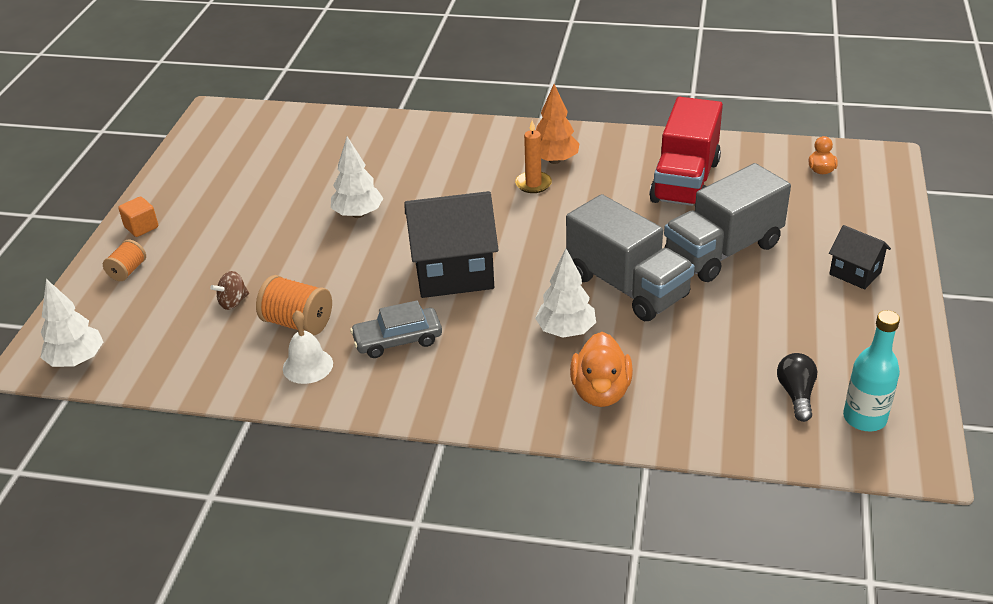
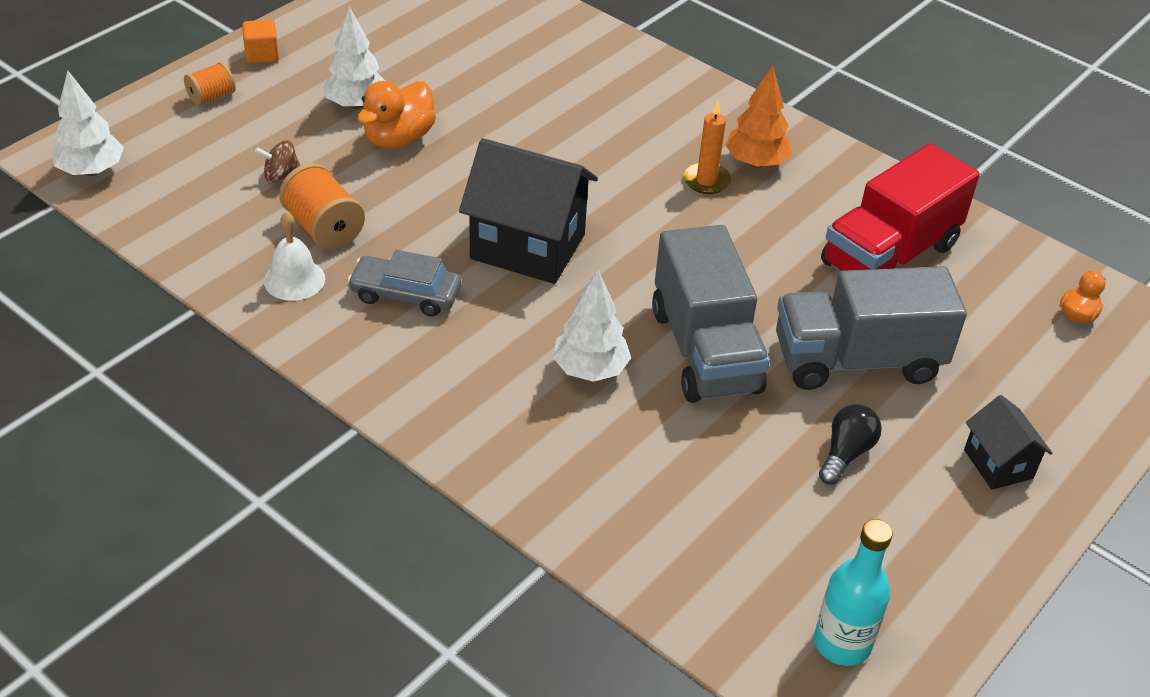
camera: 25 degrees right, 5 degrees up
white tree [331,136,383,218] -> white tree moved to [323,6,385,109]
orange duck [570,332,633,407] -> orange duck moved to [358,81,436,149]
black light bulb [777,353,817,422] -> black light bulb moved to [819,404,882,485]

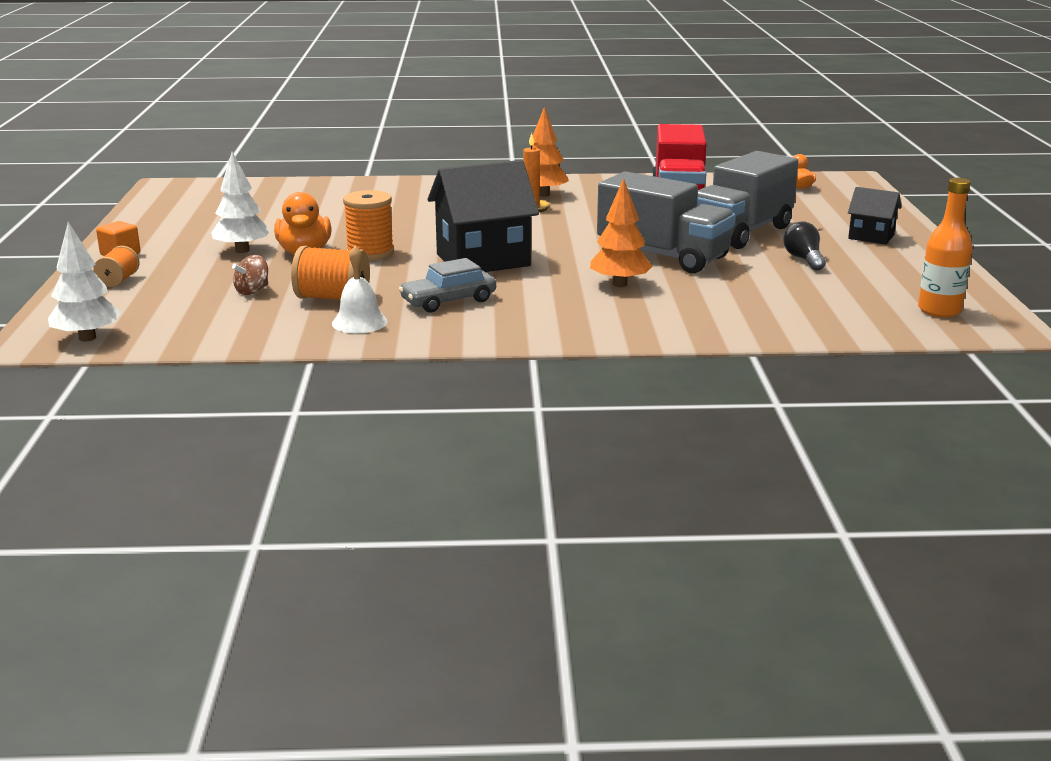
camera: 40 degrees left, 20 degrees down
white tree [553,270,631,382] -> orange tree [590,178,653,287]
turquoise bottle [814,519,893,666] -> orange bottle [918,178,973,317]
none -> orange spool [343,190,394,261]

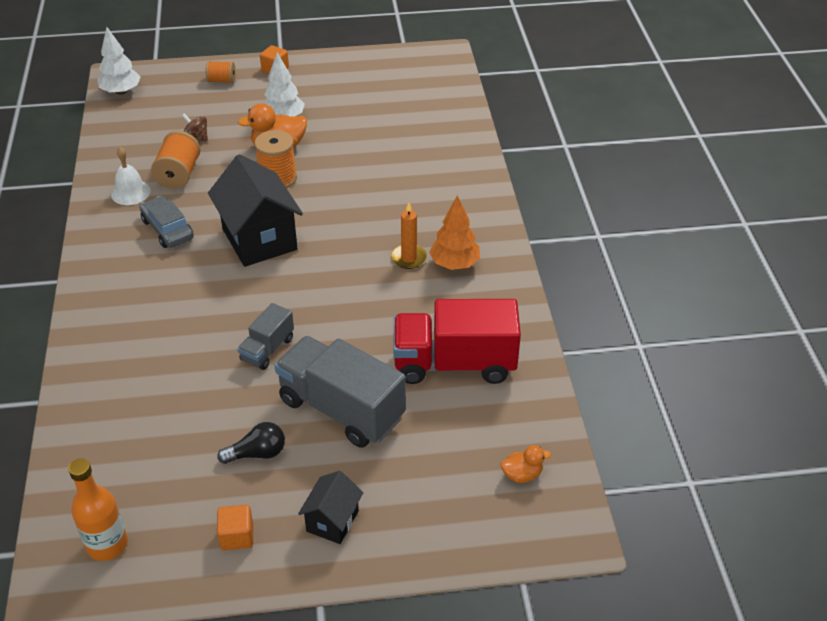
camera: 85 degrees right, 20 degrees up
orange tree [590,178,653,287] -> none
grey truck [597,171,735,273] -> grey truck [237,303,294,370], size x0.51
none -> orange cube [217,505,253,550]

